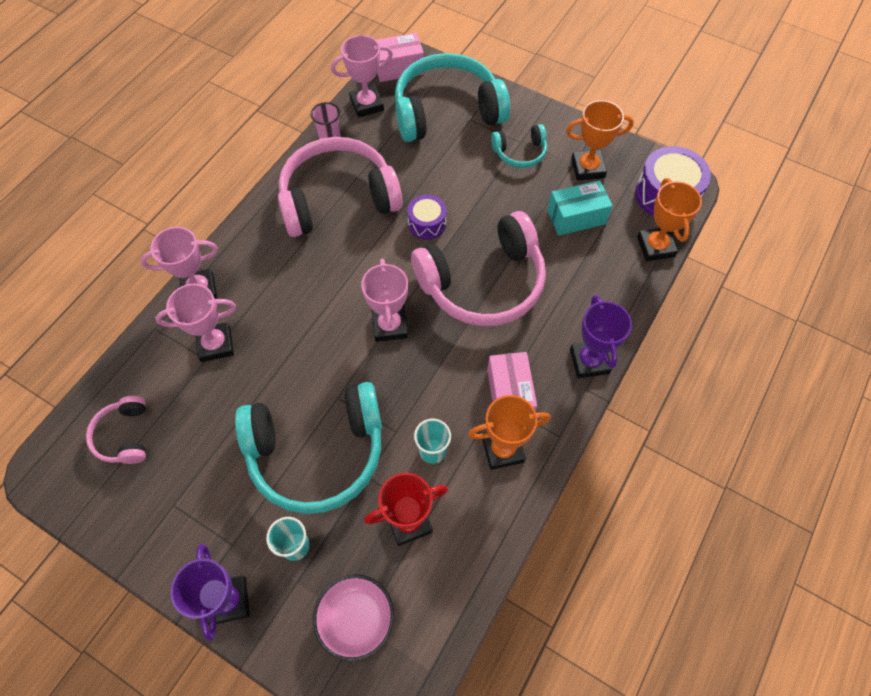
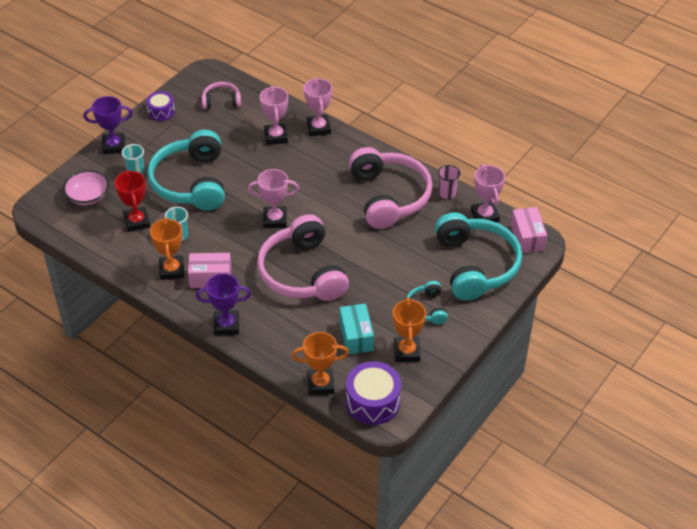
camera: 95 degrees right, 15 degrees down
purple drum [407,195,447,240] -> purple drum moved to [146,91,175,121]

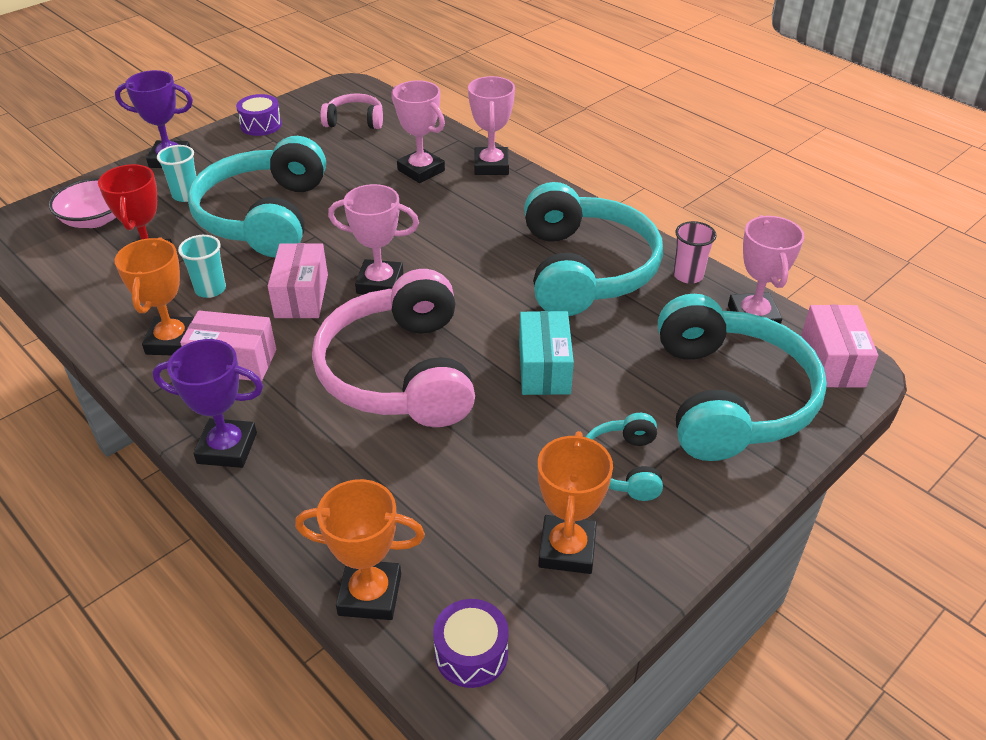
camera: 10 degrees right, 5 degrees down
pink trophy [260,86,288,145] -> pink trophy turned 45 degrees counterclockwise [391,80,445,183]
turquoise box [339,303,374,355] -> turquoise box moved to [519,311,574,395]
purple drum [346,361,402,425] -> purple drum [433,599,509,688], size x0.60
pink headphones [349,147,433,229] -> turquoise headphones [524,182,663,316]
none -> pink box [268,243,328,318]

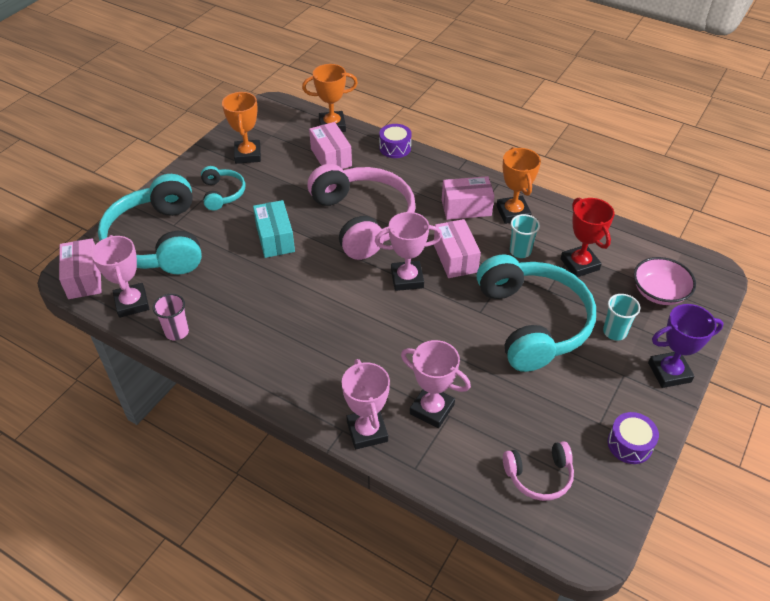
camera: 165 degrees right, 5 degrees up
purple trophy [152,339,263,468] -> none
purple drum [433,599,509,688] -> purple drum moved to [379,124,412,158]
turquoise headphones [524,182,663,316] -> none
none -> pink box [309,122,352,169]

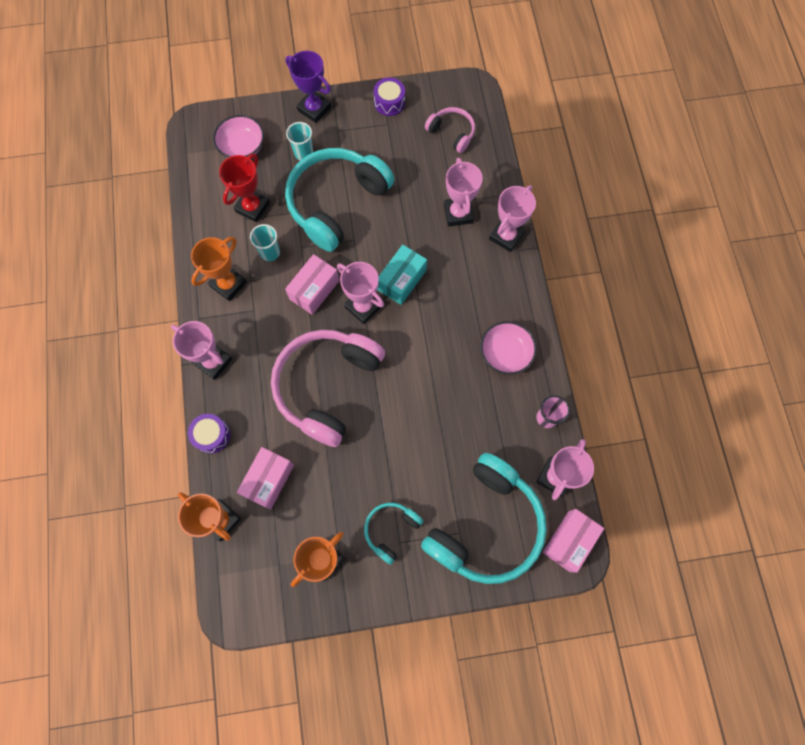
camera: 130 degrees left, 25 degrees up
turquoise box [253,200,295,258] -> turquoise box moved to [377,245,427,305]
pink box [442,176,494,220] -> none
none -> pink trophy [171,321,232,380]
none -> pink bowl [480,321,537,375]

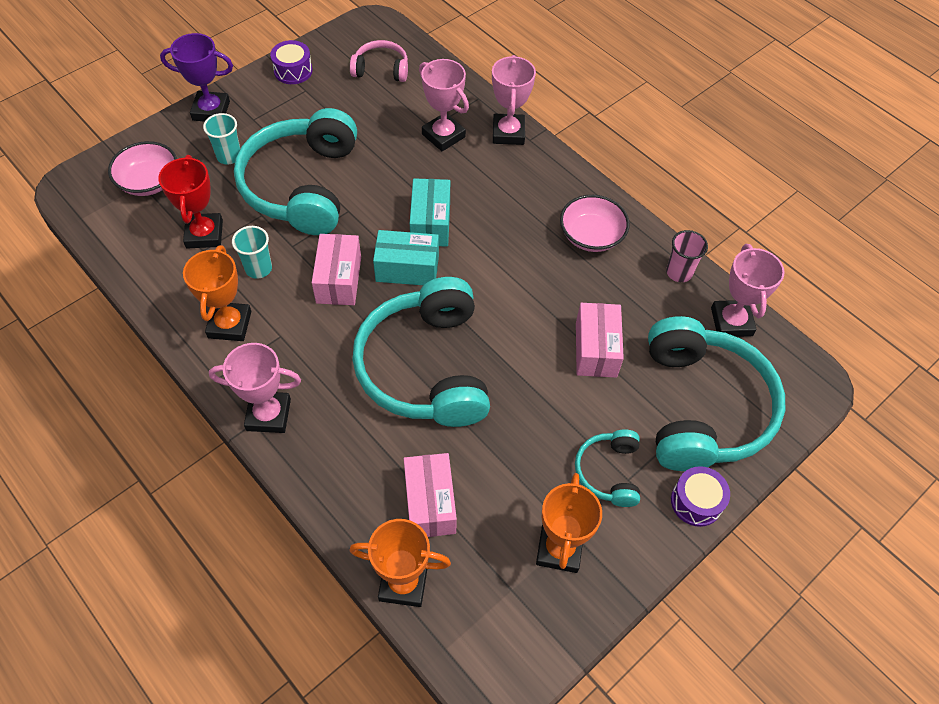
camera: 35 degrees left, 15 degrees down
purple drum [188,414,230,454] -> purple drum moved to [671,466,730,527]
pink headphones [271,330,385,447] -> turquoise headphones [352,277,490,427]
pink trophy [337,262,384,324] -> turquoise box [373,230,439,285]
pink box [542,509,604,573] -> pink box moved to [576,303,624,378]

